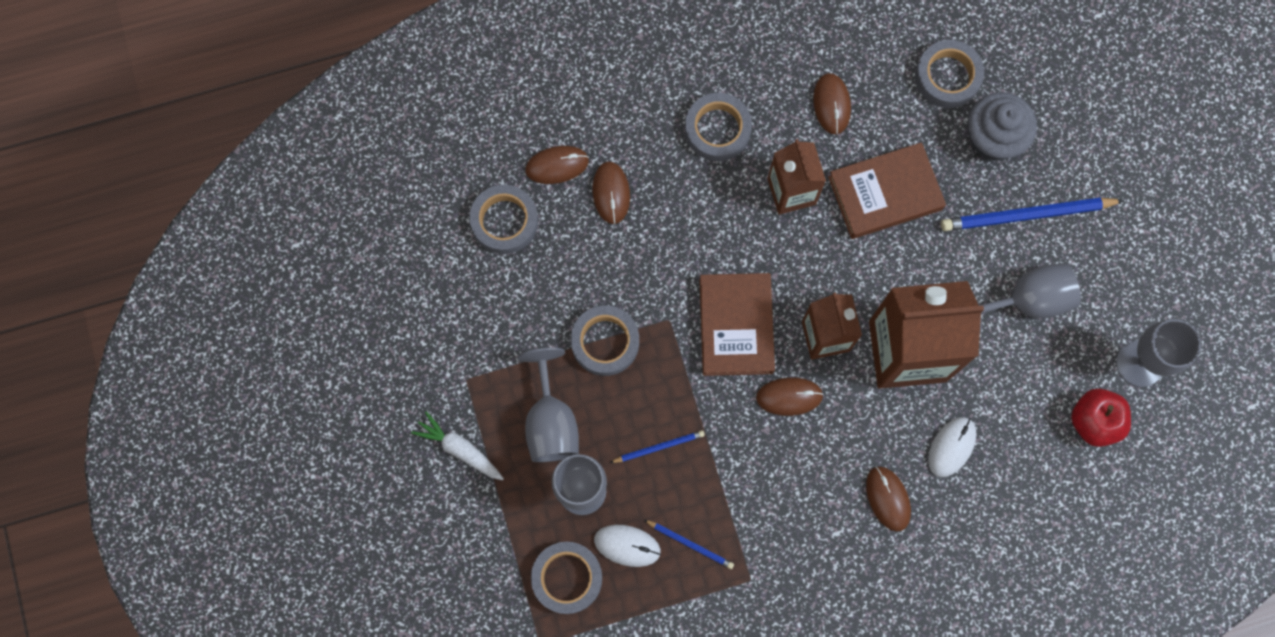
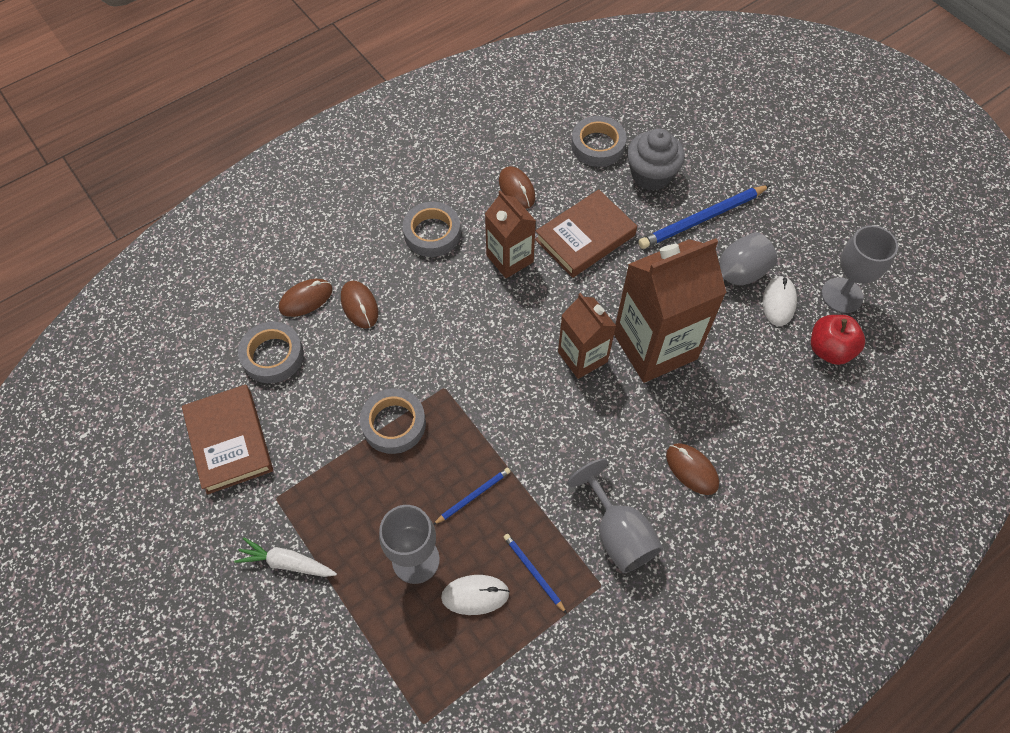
camera: 20 degrees left, 15 degrees down
grey goblet [517,348,579,462] -> grey goblet moved to [567,458,663,573]
grey tape [531,542,602,614] -> none
blue pencil [644,520,734,569] -> blue pencil turned 135 degrees counterclockwise [504,534,567,614]
brown book [700,273,775,376] -> brown book moved to [182,385,273,495]
brown mouse [756,377,824,416] -> none
white mouse [928,417,976,477] -> white mouse moved to [763,275,797,326]

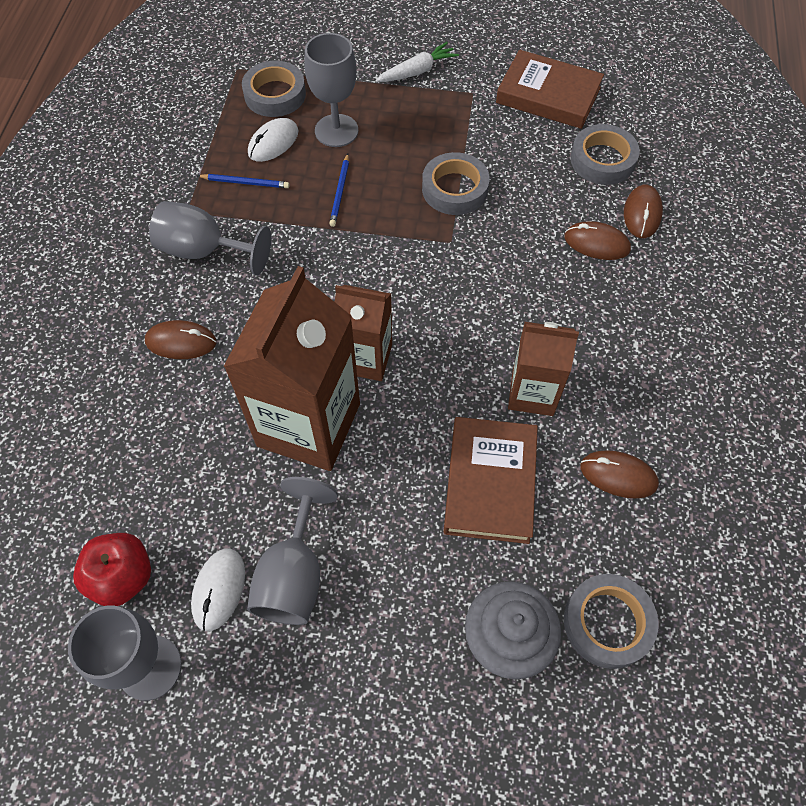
camera: 135 degrees right, 0 degrees up
grey tape [403,202,461,257] -> grey tape moved to [242,61,306,117]
blue pencil [638,185,770,249] -> none
white mouse [763,275,797,326] -> white mouse turned 45 degrees clockwise [191,549,245,631]

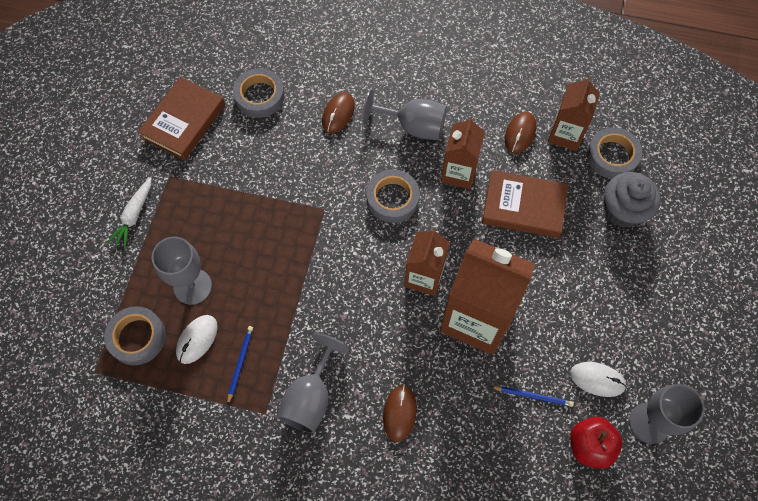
camera: 85 degrees left, 5 degrees up
grey goblet [247,477,338,625] -> grey goblet moved to [362,89,447,140]
white mouse [248,118,298,162] -> white mouse turned 75 degrees clockwise [176,315,218,364]
blue pencil [329,154,349,227] -> blue pencil moved to [491,386,574,407]
white carrot [375,42,459,82] -> white carrot turned 135 degrees counterclockwise [107,178,152,249]
grey tape [422,152,490,215] -> grey tape moved to [366,169,420,223]
brown mouse [624,185,663,238] -> none
none -> brown carton [548,76,600,151]

